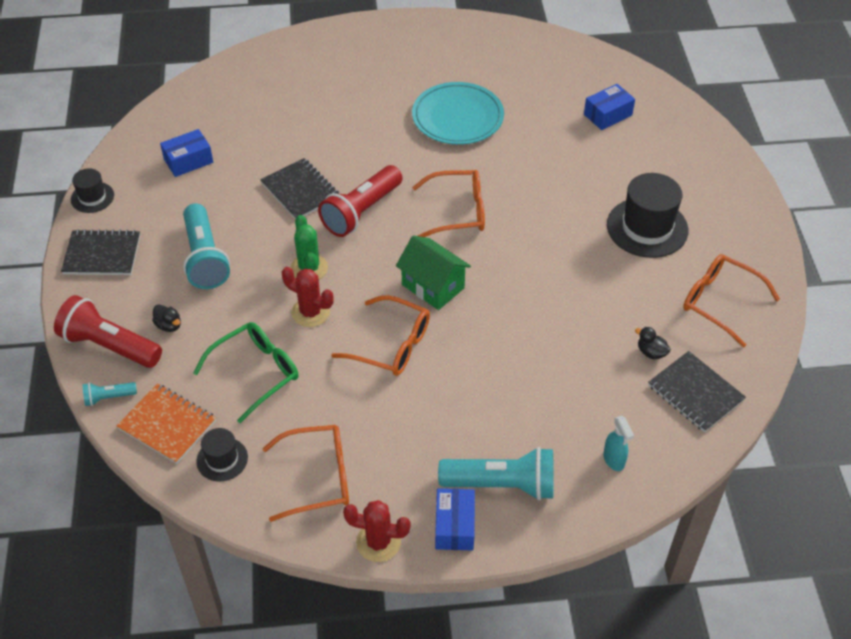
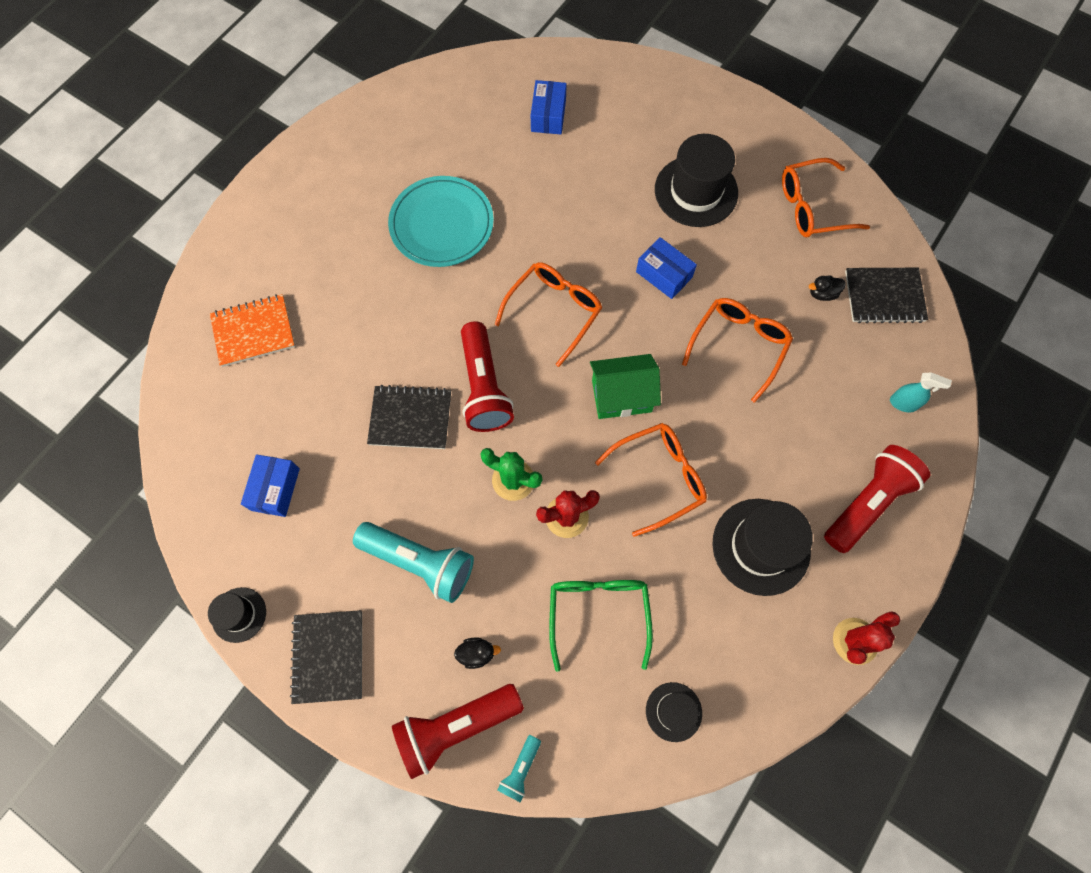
camera: 50 degrees left, 20 degrees up
black notebook [61,229,140,275] -> black notebook turned 45 degrees counterclockwise [290,610,362,704]
orange notebook [117,384,216,464] -> orange notebook moved to [210,294,295,367]
orange glasses [262,425,349,522] -> orange glasses moved to [682,298,793,403]
blue box [435,488,475,550] -> blue box moved to [636,237,697,299]
turquoise flashlight [438,447,554,500] -> red flashlight [824,445,930,553]
none -> black hat [712,499,813,596]

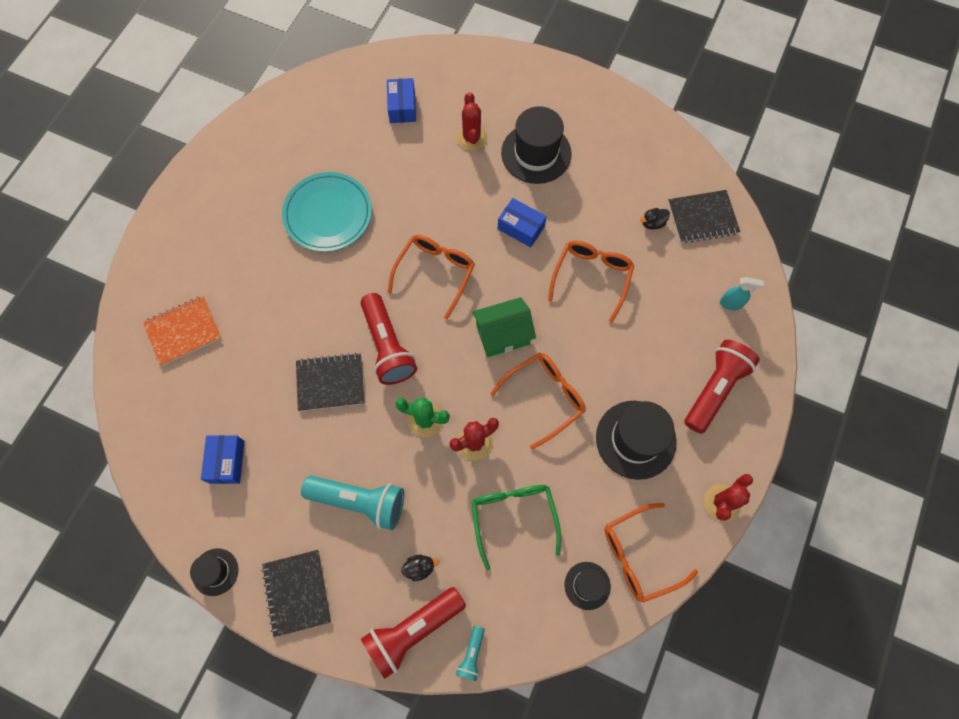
camera: 10 degrees left, 0 degrees up
orange glasses [782,158,870,237] -> orange glasses moved to [604,503,698,603]
none -> red cactus [456,92,487,151]

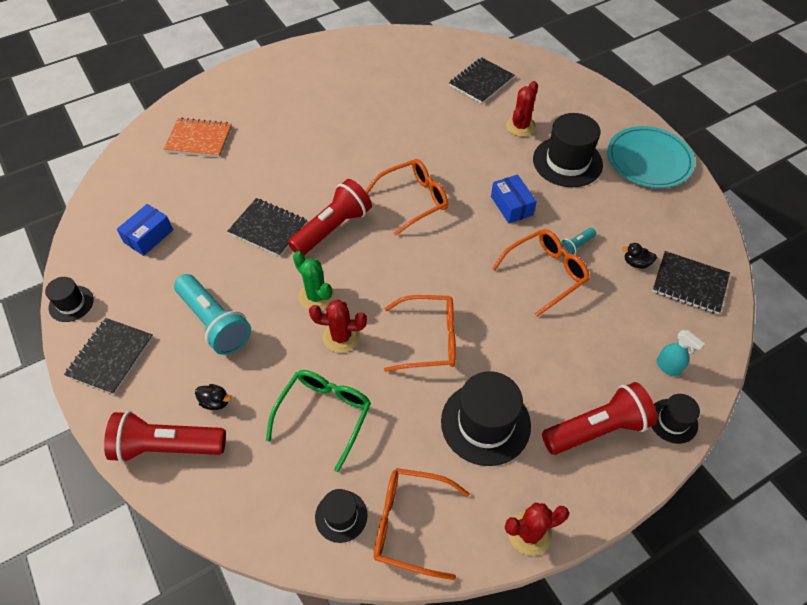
camera: 35 degrees right, 15 degrees down
turquoise plate [282,172,372,252] -> turquoise plate moved to [607,126,695,188]
red flashlight [361,293,417,385] -> red flashlight turned 150 degrees counterclockwise [288,179,372,255]
blue box [387,78,416,123] -> black notebook [449,57,515,104]
turquoise flashlight [456,626,485,681] -> turquoise flashlight moved to [561,228,596,257]
green house [472,297,536,357] -> none
none -> black hat [651,394,700,444]

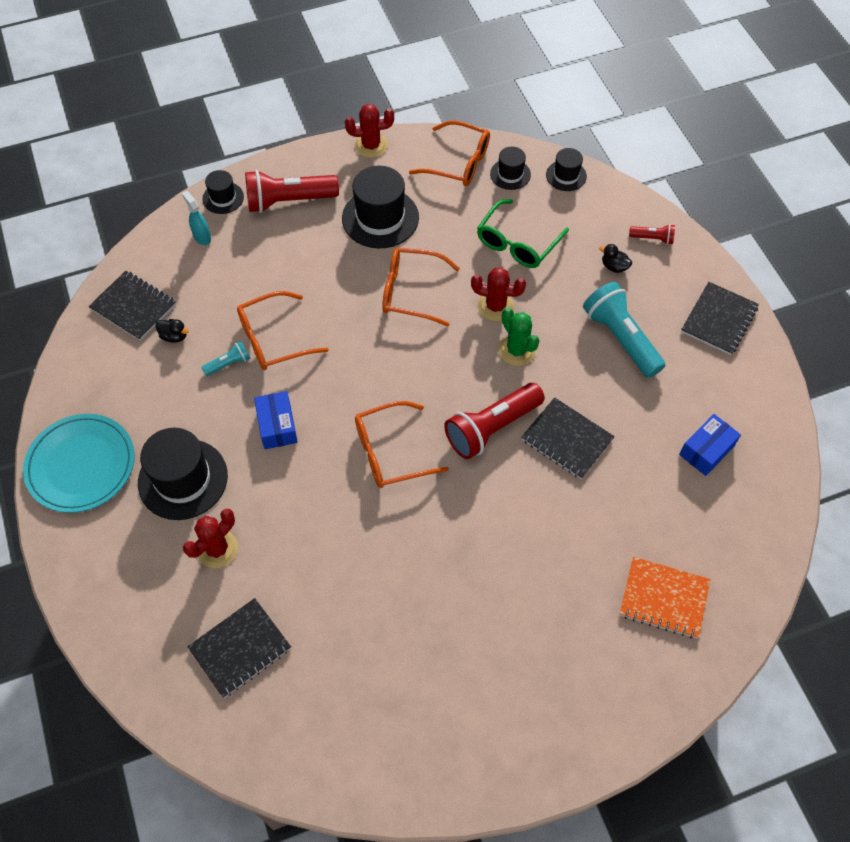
camera: 170 degrees left, 5 degrees up
black hat [45,277,94,322] -> black hat moved to [546,148,587,191]
red flashlight [104,411,226,463] -> red flashlight [629,224,675,245], size x0.48

